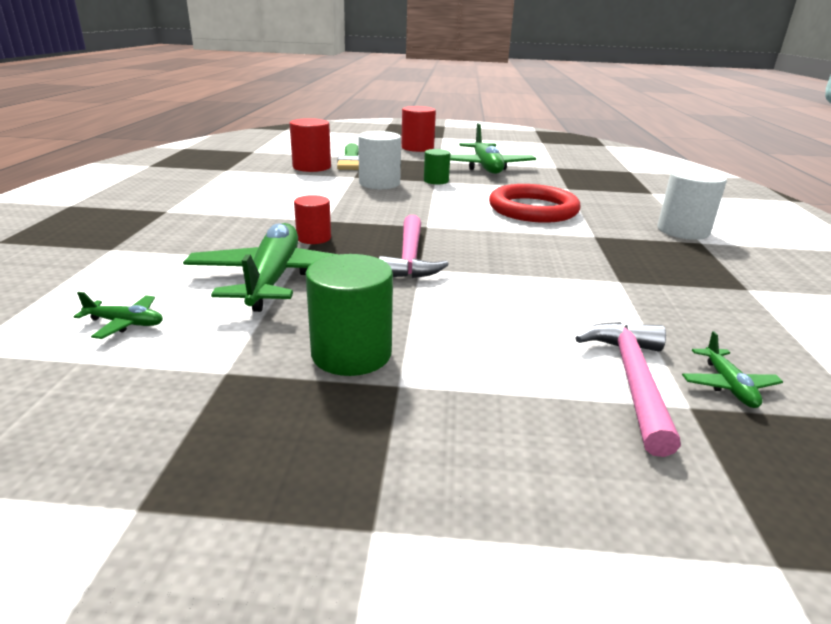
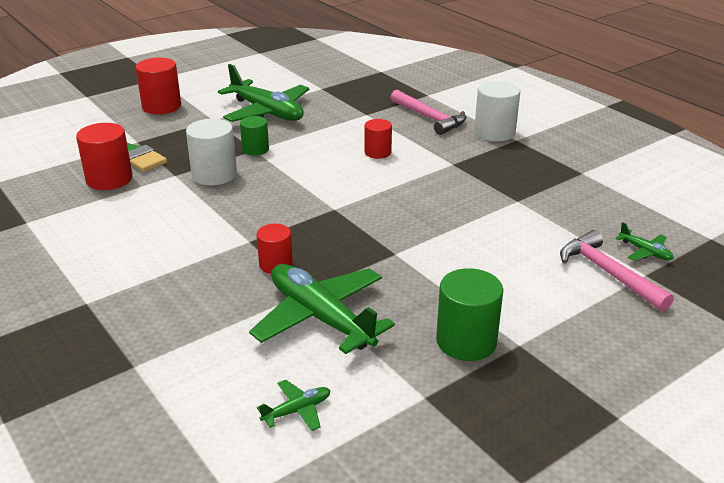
camera: 40 degrees left, 5 degrees up
pink hammer [379,215,449,278] -> pink hammer moved to [390,90,466,135]
red ring [489,184,581,223] -> red cylinder [365,119,392,159]

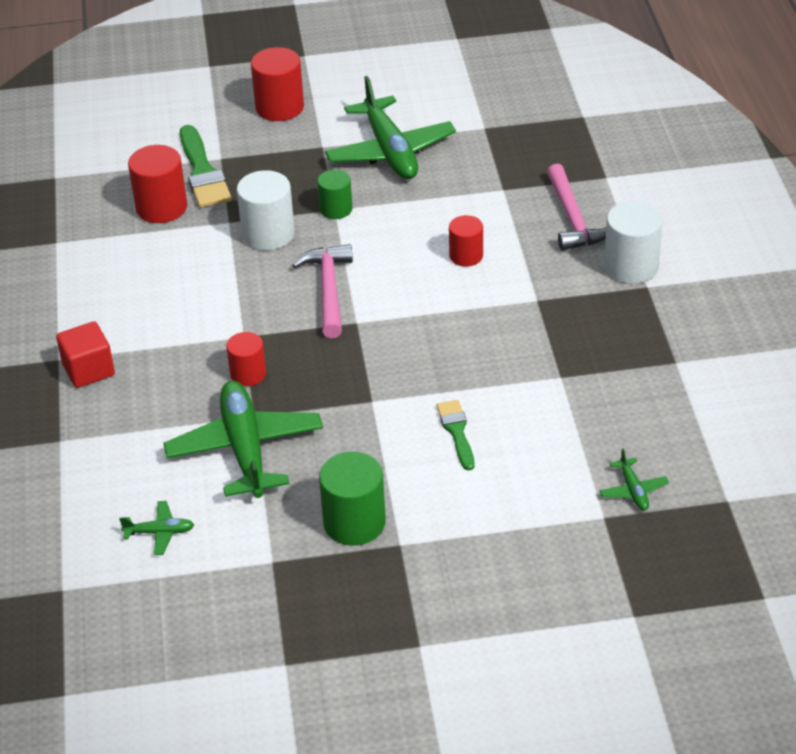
camera: 30 degrees right, 10 degrees up
pink hammer [560,230,674,311] -> pink hammer moved to [292,244,353,338]
none -> red cube [56,321,115,388]
none -> green brush [437,400,474,471]

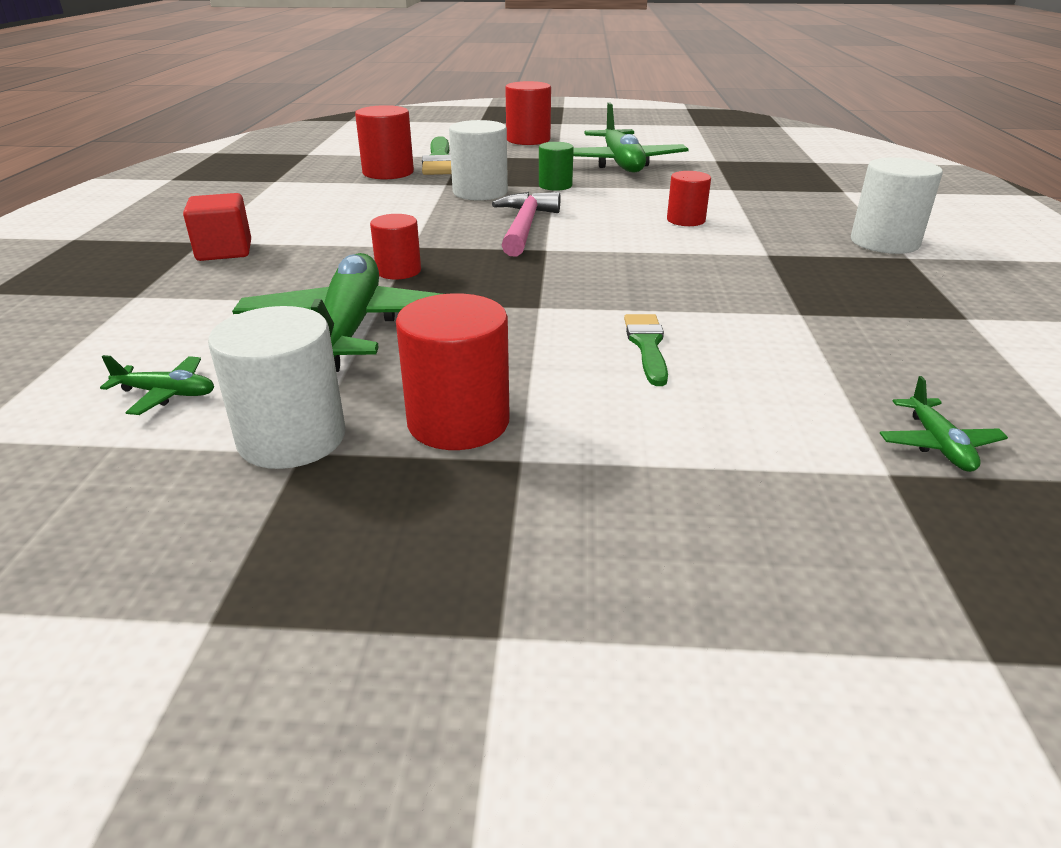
camera: 10 degrees right, 10 degrees down
green cylinder [319,452,386,545] -> red cylinder [396,293,510,450]
pink hammer [547,164,606,251] -> none
none -> white cylinder [208,306,345,469]

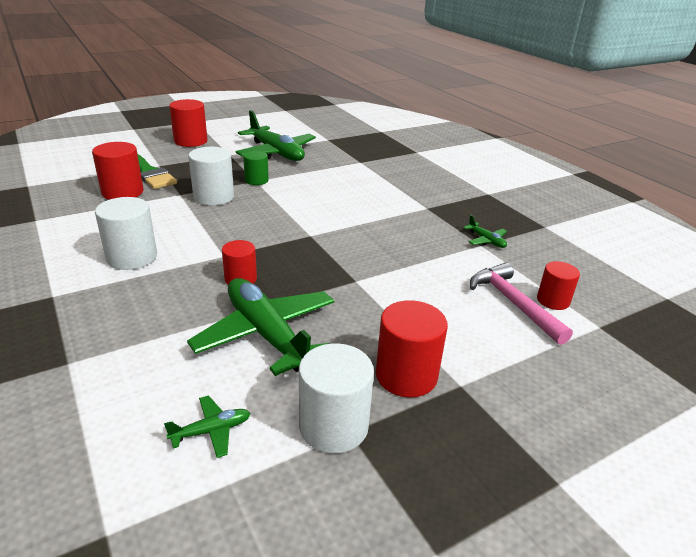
camera: 35 degrees left, 0 degrees up
red cube [183,193,251,261] -> none
pink hammer [492,192,560,257] -> pink hammer moved to [470,262,573,345]
green brush [624,314,668,386] -> none
red cylinder [667,171,711,226] -> red cylinder moved to [537,261,580,310]
white cylinder [851,157,943,254] -> white cylinder moved to [95,197,157,270]
green plane [880,376,1008,472] -> green plane moved to [463,215,507,248]

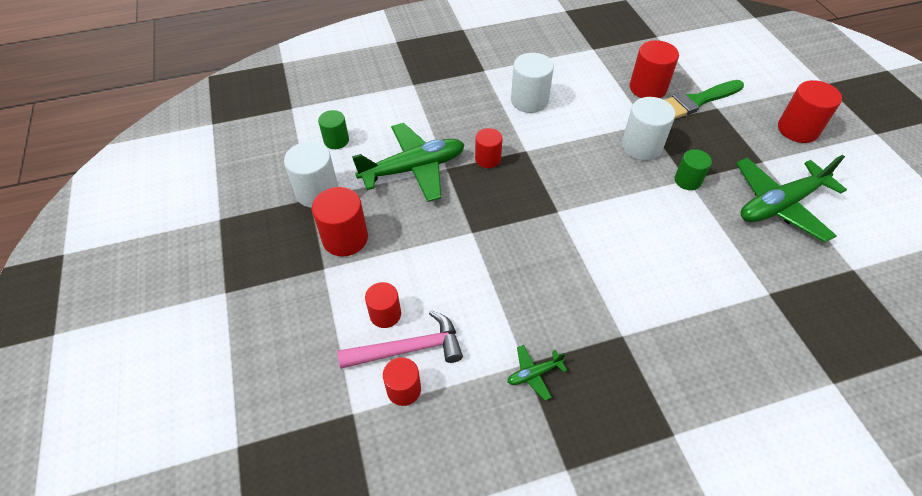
camera: 105 degrees right, 20 degrees up
green plane [164,395,250,458] -> green cylinder [318,110,349,149]
none -> red cylinder [365,282,401,328]

